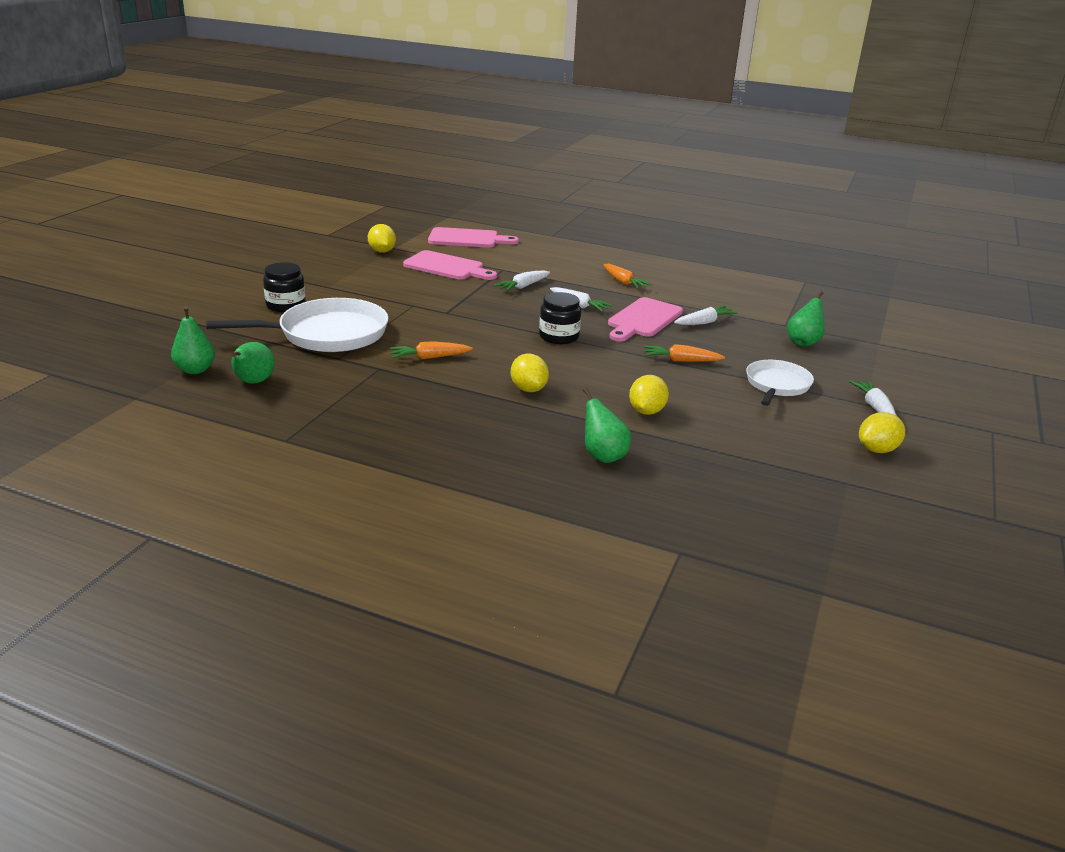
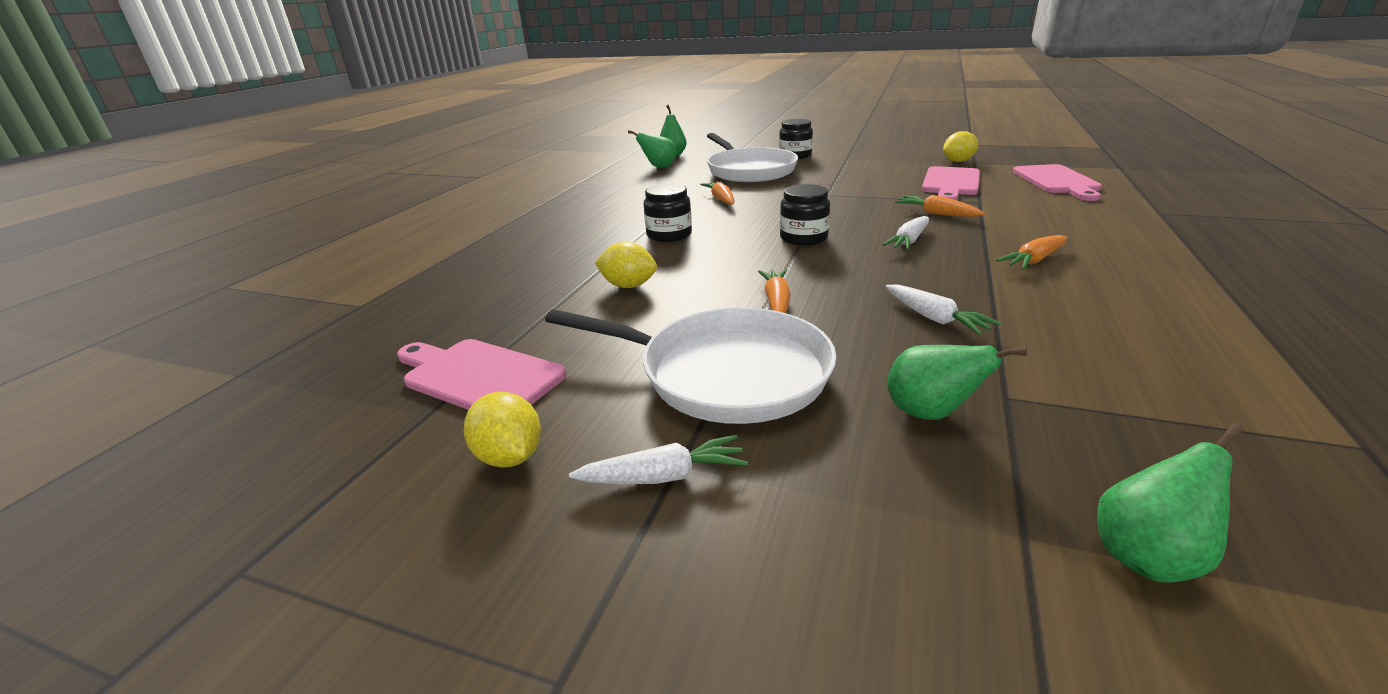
camera: 90 degrees right, 0 degrees up
white carrot [494,270,550,291] -> orange carrot [895,195,985,217]
yellow lemon [511,354,549,392] -> black jar [644,183,692,242]
green pear [583,388,631,463] -> green pear moved to [1097,423,1244,582]
pink cutting board [608,297,683,342] -> pink cutting board moved to [397,339,566,410]
white pan [746,360,814,406] -> white pan [545,308,836,424], size x1.70

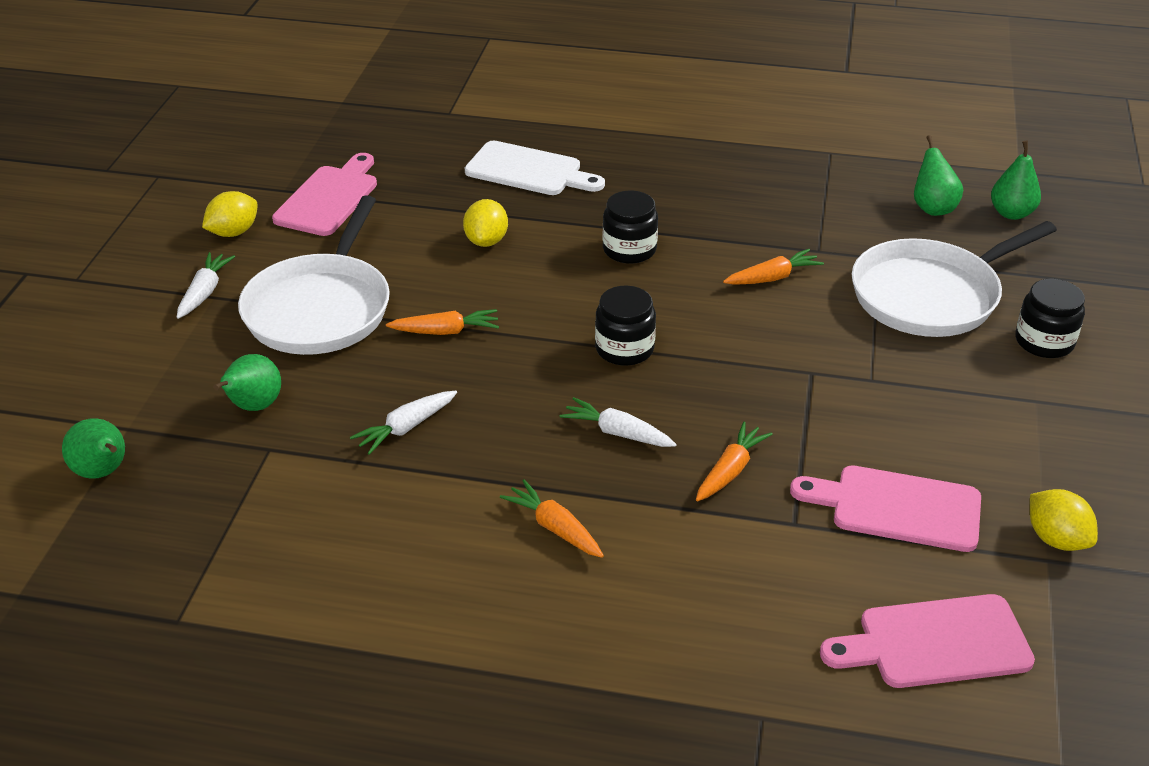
camera: 80 degrees right, 10 degrees up
white carrot [569,435,748,484] -> white carrot turned 150 degrees counterclockwise [177,252,235,319]
none -> white cutting board [465,141,605,195]

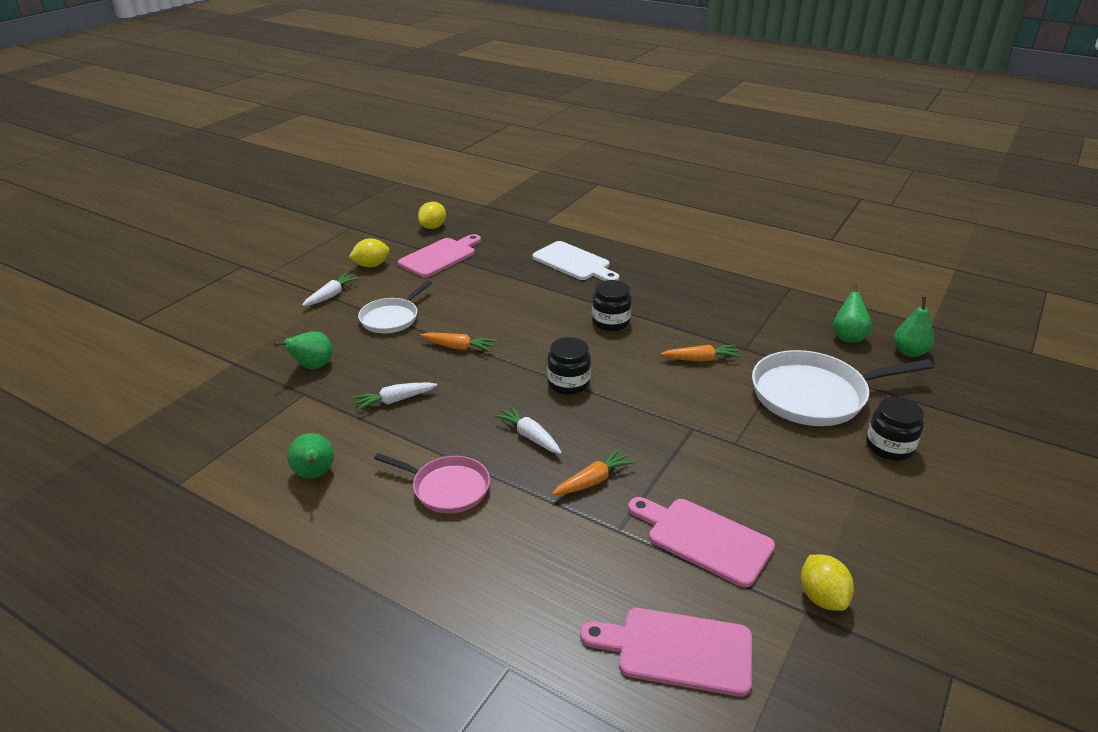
camera: 20 degrees right, 5 degrees down
green pear [62,418,125,479] -> green pear moved to [287,433,334,478]
white pan [238,195,390,355] -> white pan [358,281,432,333], size x0.59
yellow lemon [463,199,508,247] -> yellow lemon moved to [418,202,446,229]
orange carrot [500,480,604,558] -> pink pan [374,453,490,513]

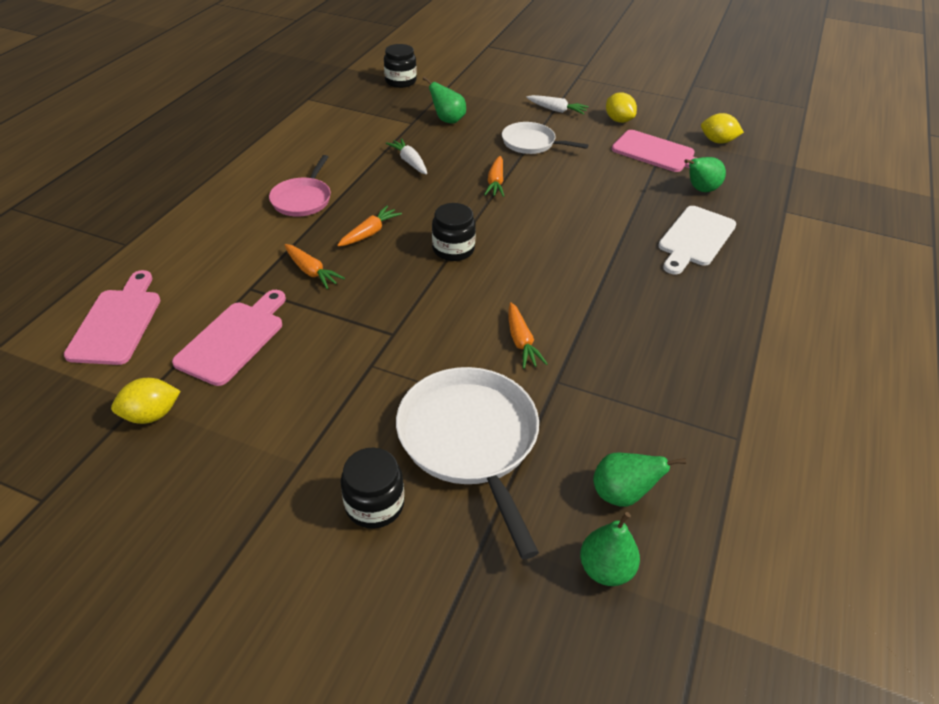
camera: 80 degrees right, 10 degrees up
green pear [287,433,334,478] -> green pear moved to [684,157,726,192]
white carrot [493,405,562,454] -> orange carrot [337,206,402,246]
black jar [592,280,632,331] -> black jar moved to [384,44,417,88]

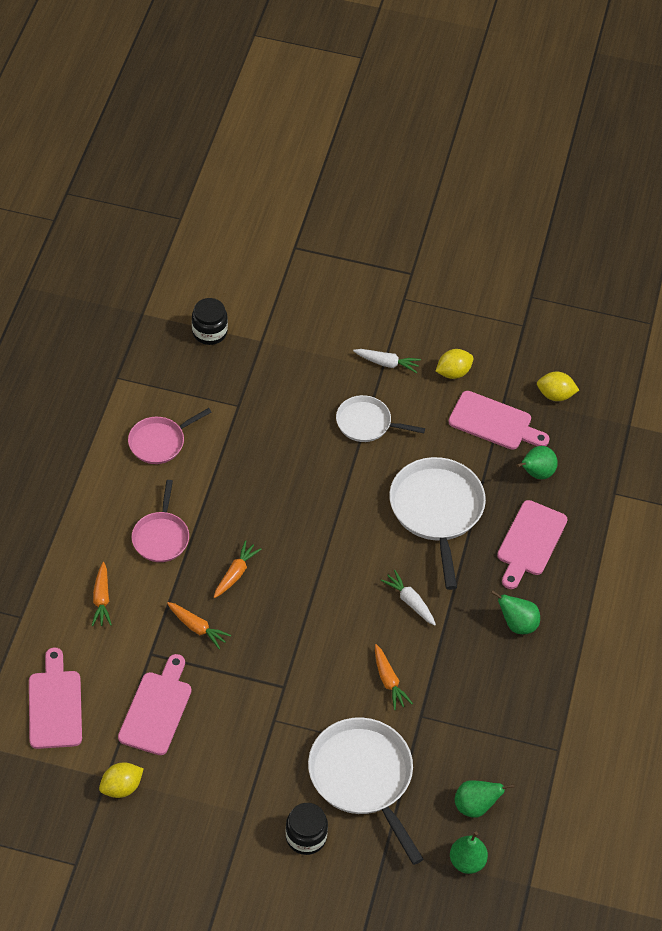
camera: 10 degrees left, 10 degrees up
white carrot [386,138,427,174] -> white carrot moved to [381,570,436,626]
green pear [423,76,466,124] -> green pear moved to [491,590,540,634]
black jar [432,203,476,261] -> none
orange carrot [484,156,504,197] -> orange carrot moved to [91,562,112,626]
yellow lemon [606,92,637,123] -> yellow lemon turned 75 degrees counterclockwise [436,349,474,379]
white cutting board [658,206,736,274] -> pink cutting board [497,500,568,589]
none -> pink pan [128,408,211,464]
none -> white pan [389,457,486,590]

